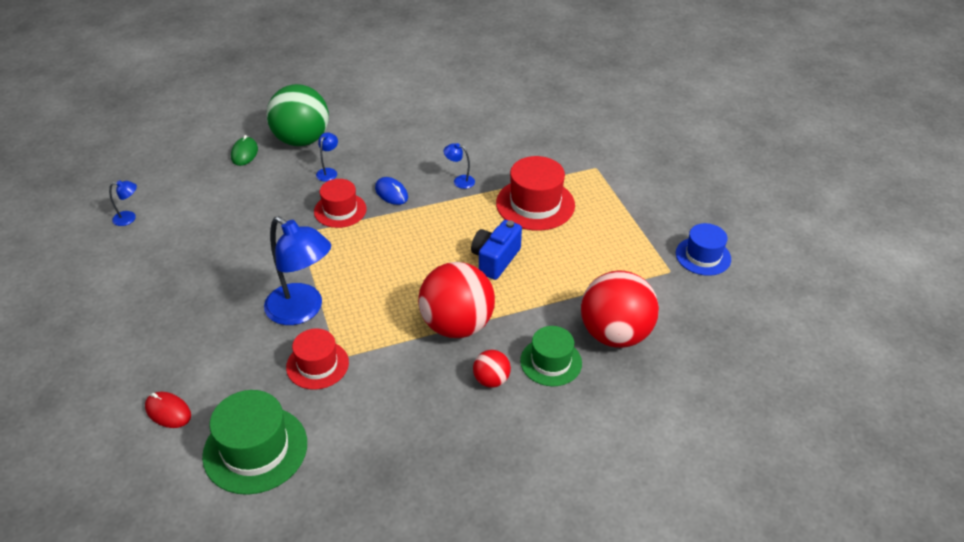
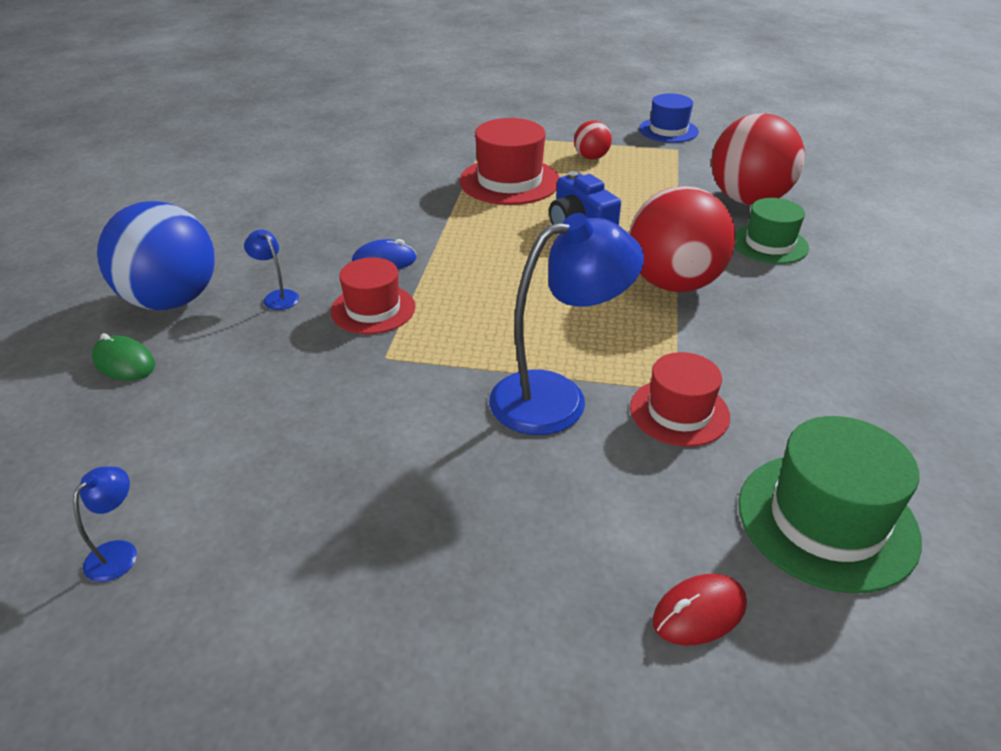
camera: 60 degrees left, 5 degrees down
green ball [267,84,329,146] -> blue ball [97,201,215,310]
blue lamp [444,143,475,189] -> none
red ball [473,350,511,388] -> red ball moved to [574,120,612,160]

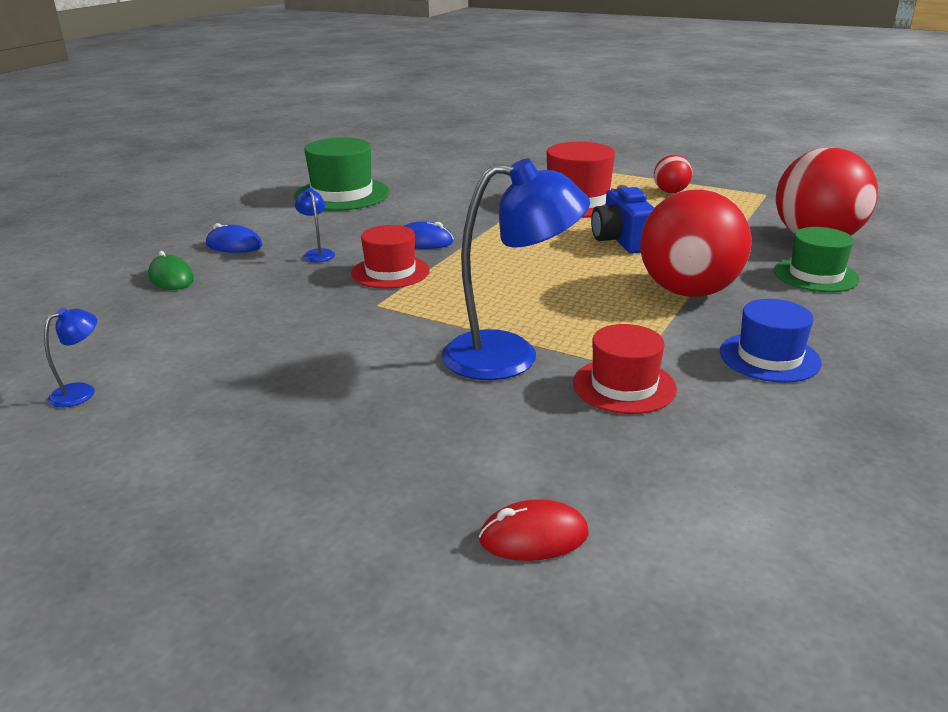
camera: 20 degrees right, 10 degrees down
blue ball [97,201,215,310] -> blue mouse [206,223,263,253]
blue hat [639,93,699,143] -> blue hat moved to [720,299,822,383]
green hat [739,416,922,593] -> green hat moved to [294,137,390,211]

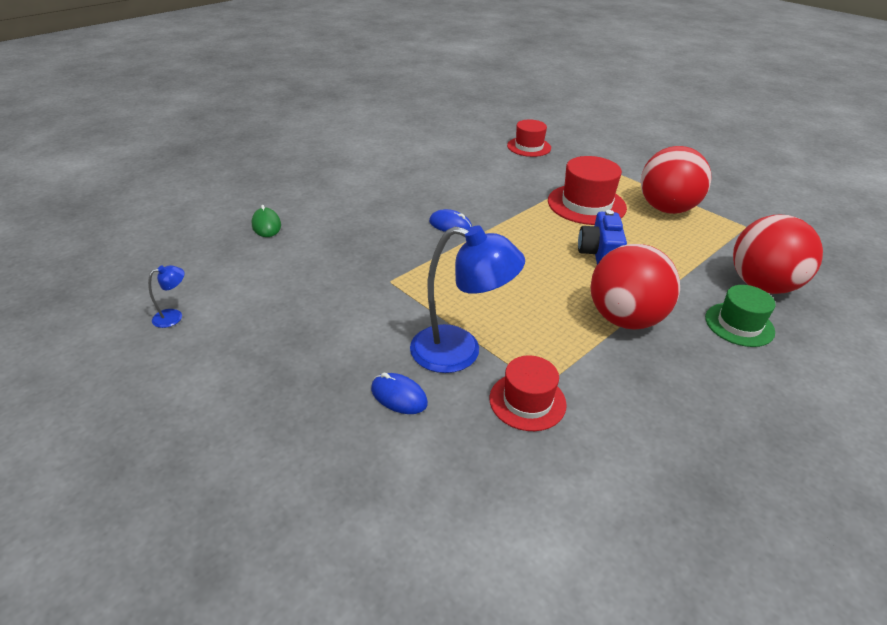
camera: 15 degrees right, 10 degrees up
blue mouse [206,223,263,253] -> blue mouse moved to [371,373,428,414]
green hat [294,137,390,211] -> none
blue lamp [295,188,335,262] -> none
red hat [351,225,430,289] -> red hat moved to [507,120,551,157]
red mouse [479,499,589,561] -> none
red ball [654,155,692,193] -> red ball [641,146,712,214], size x2.11
blue hat [720,299,822,383] -> none

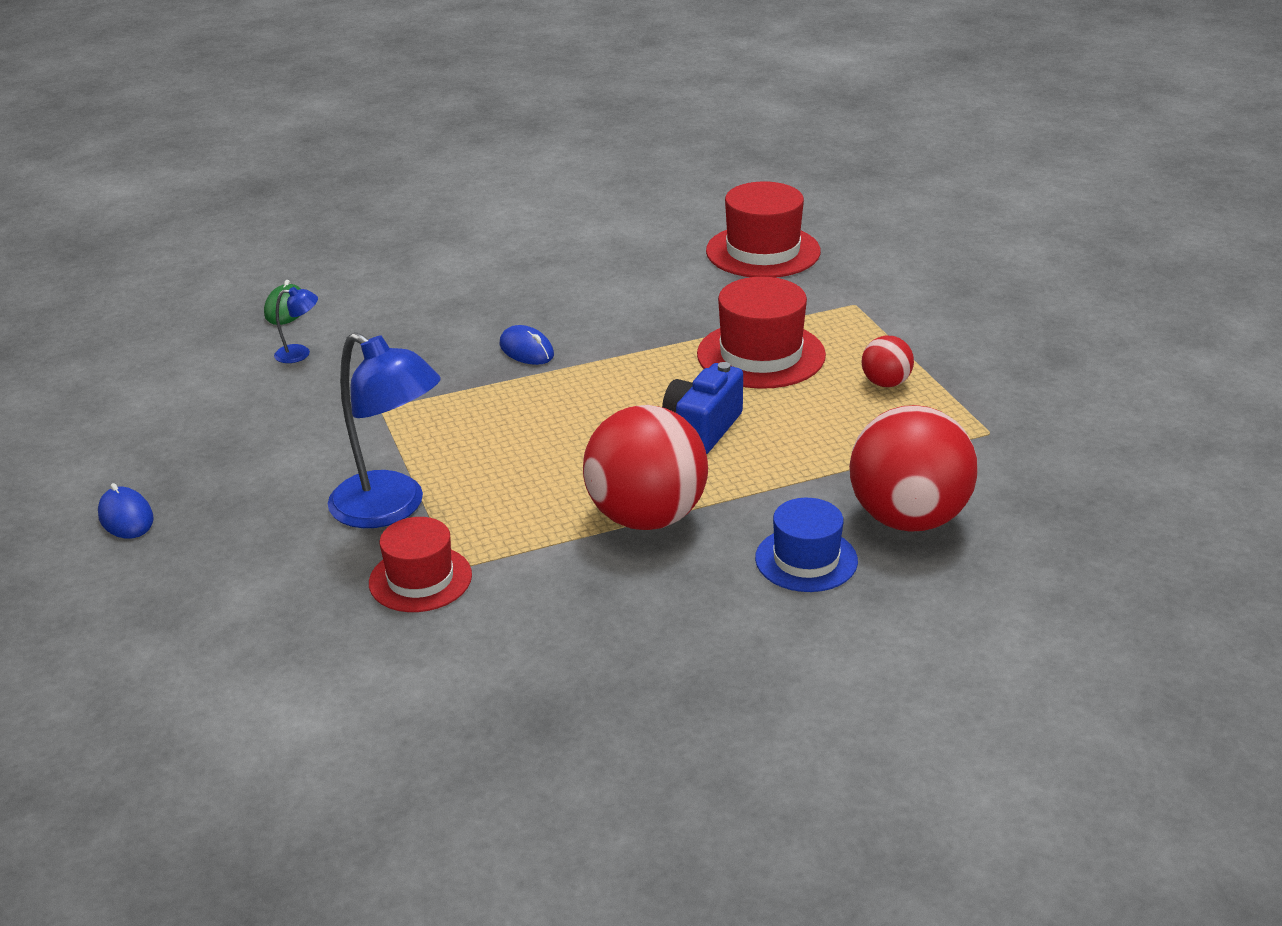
camera: 25 degrees right, 5 degrees down
blue lamp [148,265,185,328] -> blue lamp moved to [274,287,318,363]
blue mouse [371,373,428,414] -> blue mouse moved to [98,483,154,539]
red hat [507,120,551,157] -> red hat [706,181,821,278], size x1.53
red ball [641,146,712,214] -> red ball [862,336,914,387], size x0.47
green hat [705,285,776,347] -> blue hat [755,498,858,592]

